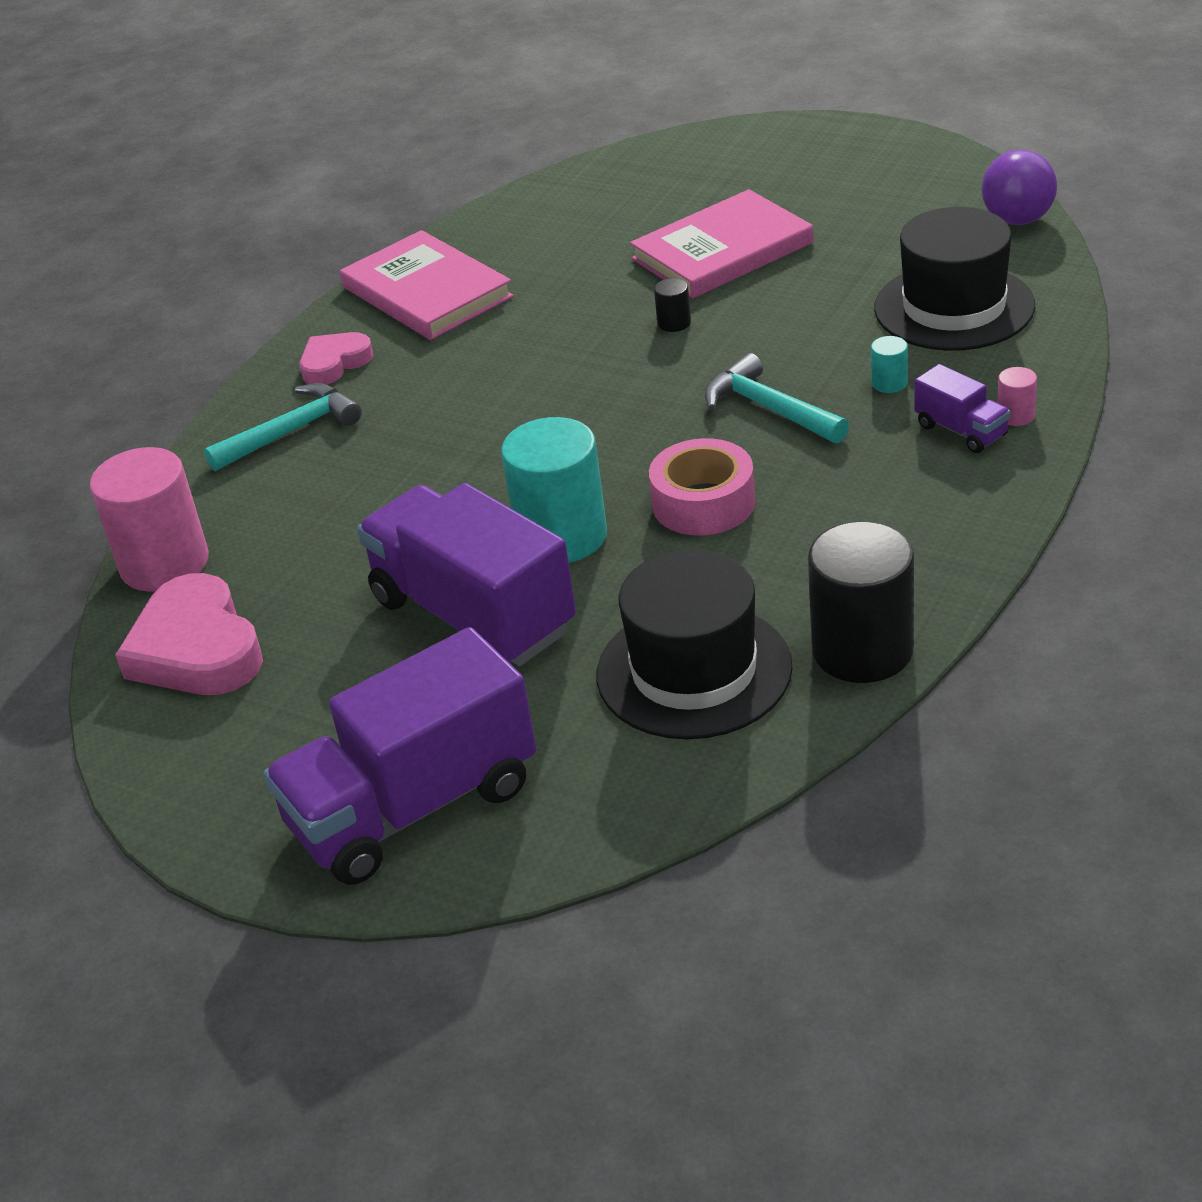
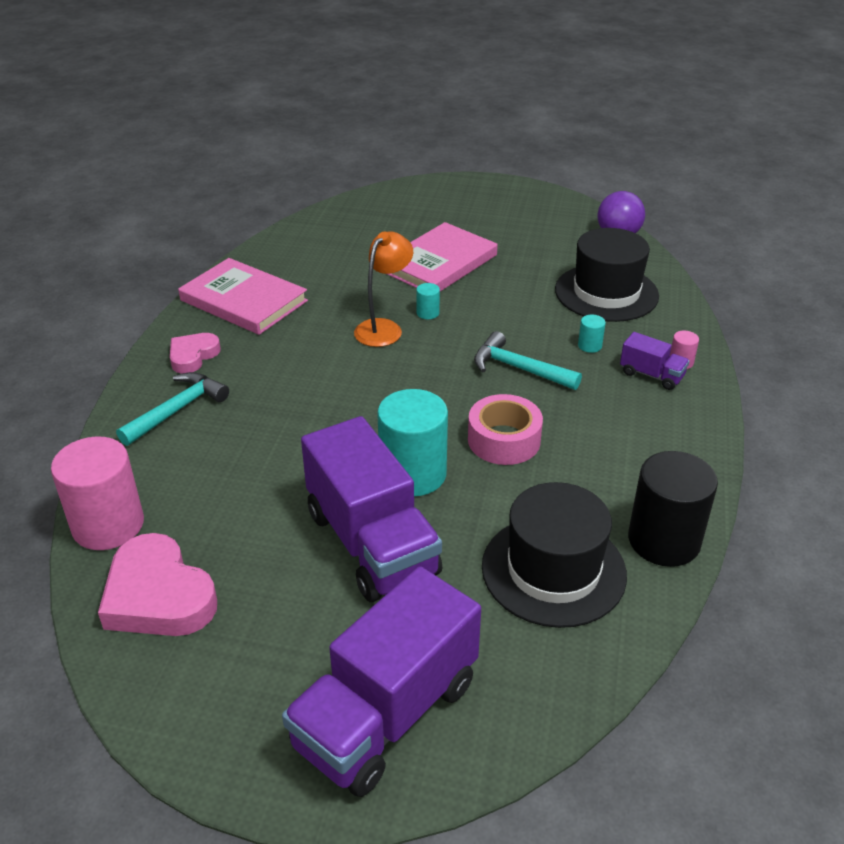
camera: 20 degrees left, 0 degrees up
purple truck [357,483,576,666] -> purple truck turned 150 degrees counterclockwise [301,416,443,602]
black cylinder [654,278,691,332] -> turquoise cylinder [416,283,440,319]
none -> orange lamp [354,231,413,347]

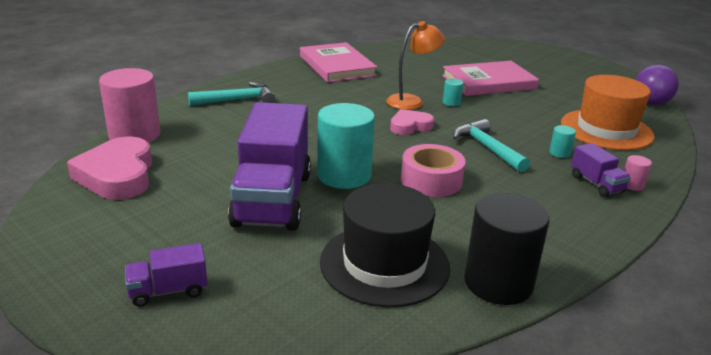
camera: 30 degrees right, 10 degrees down
pink heart [170,333,221,374] -> pink heart moved to [390,109,434,135]
purple truck [282,566,481,797] -> purple truck [125,243,207,307], size x0.45
black hat [555,228,659,322] -> orange hat [561,75,654,150]

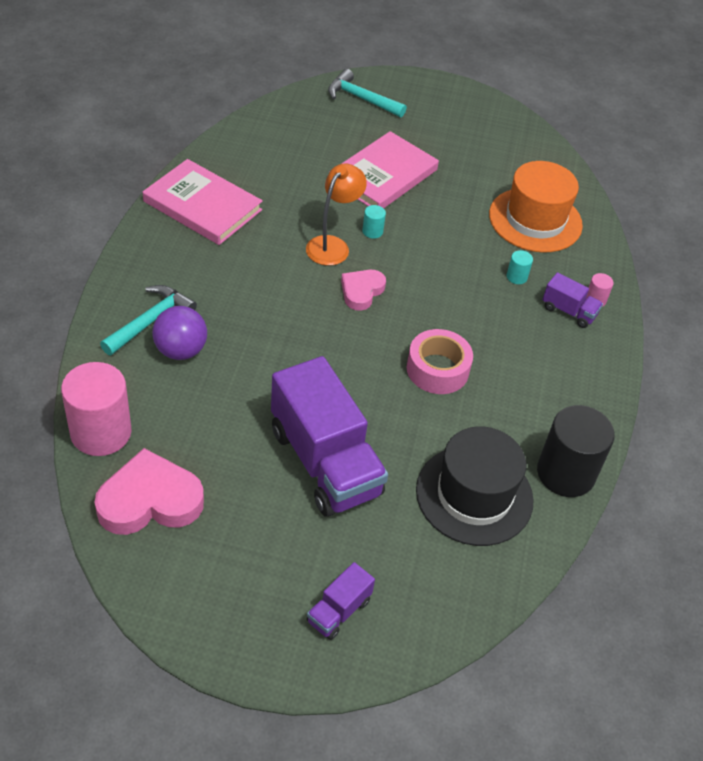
camera: 35 degrees left, 20 degrees up
pink heart [67,136,152,200] -> pink heart turned 120 degrees clockwise [95,448,204,535]
turquoise cylinder [317,103,375,189] -> none
turquoise hammer [453,119,530,172] -> turquoise hammer moved to [328,69,407,118]
purple ball [636,65,679,105] -> purple ball moved to [152,306,207,360]

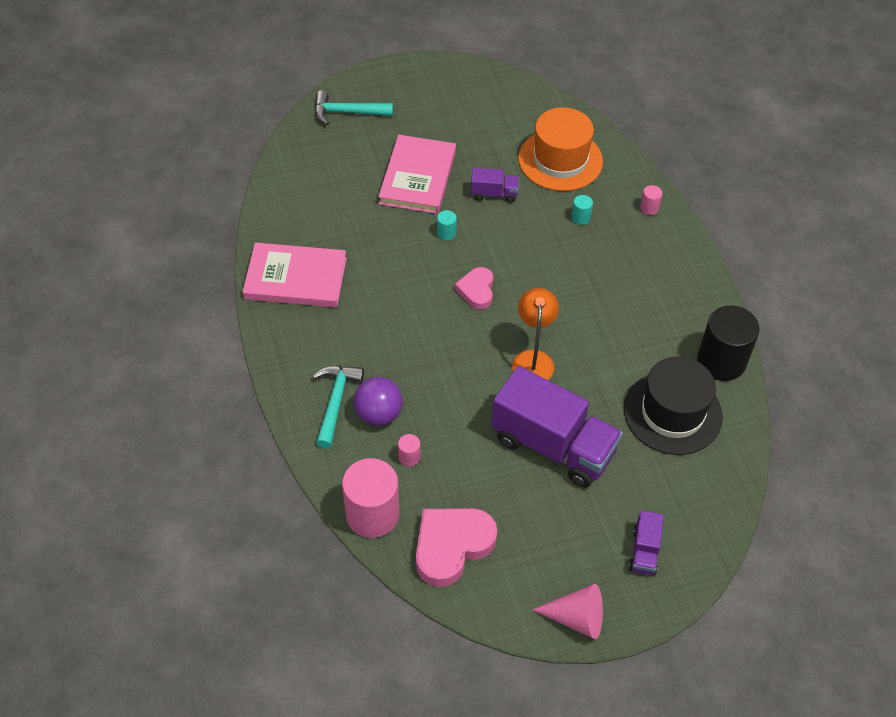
camera: 25 degrees left, 5 degrees up
orange lamp [306,163,367,266] -> orange lamp moved to [512,288,559,380]
pink tape [407,329,473,394] -> none
purple truck [542,272,603,328] -> purple truck moved to [471,168,519,203]
none -> pink cylinder [398,434,420,467]
none -> pink cone [532,584,603,639]

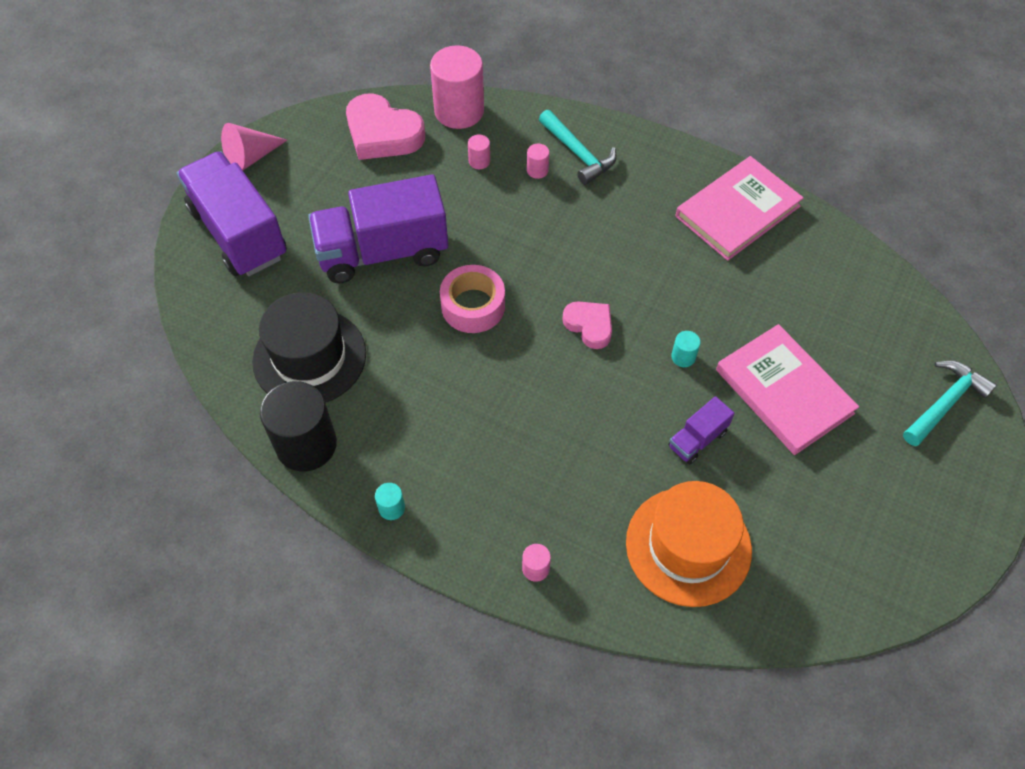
camera: 135 degrees right, 5 degrees up
purple ball [354,377,403,426] -> pink cylinder [527,144,549,179]
pink heart [416,508,497,587] -> pink heart turned 120 degrees clockwise [346,93,425,160]
orange lamp [512,288,559,380] -> pink tape [440,265,505,333]
turquoise cylinder [572,195,593,225] -> turquoise cylinder moved to [375,483,405,520]
purple truck [629,510,664,575] -> purple truck [177,151,287,276], size x2.23

